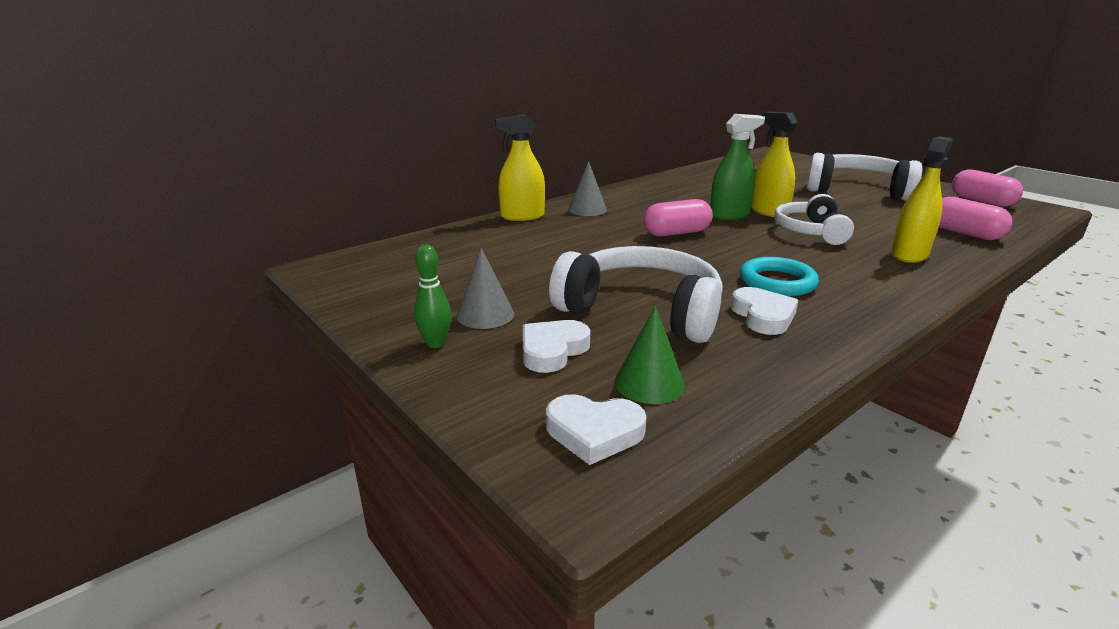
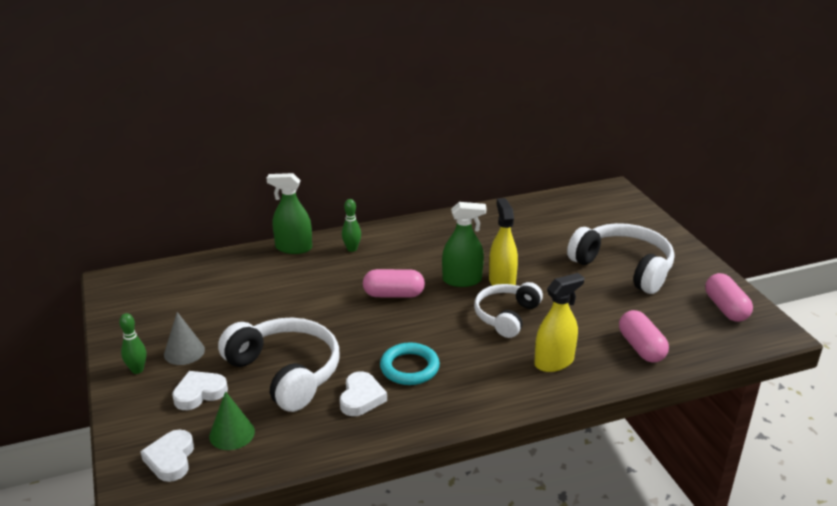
camera: 20 degrees right, 5 degrees up
yellow spray bottle [495,114,545,221] -> green spray bottle [267,173,312,254]
white heart [546,394,646,465] -> white heart turned 60 degrees clockwise [140,430,194,482]
grey cone [568,161,607,216] -> green bowling pin [342,199,361,252]

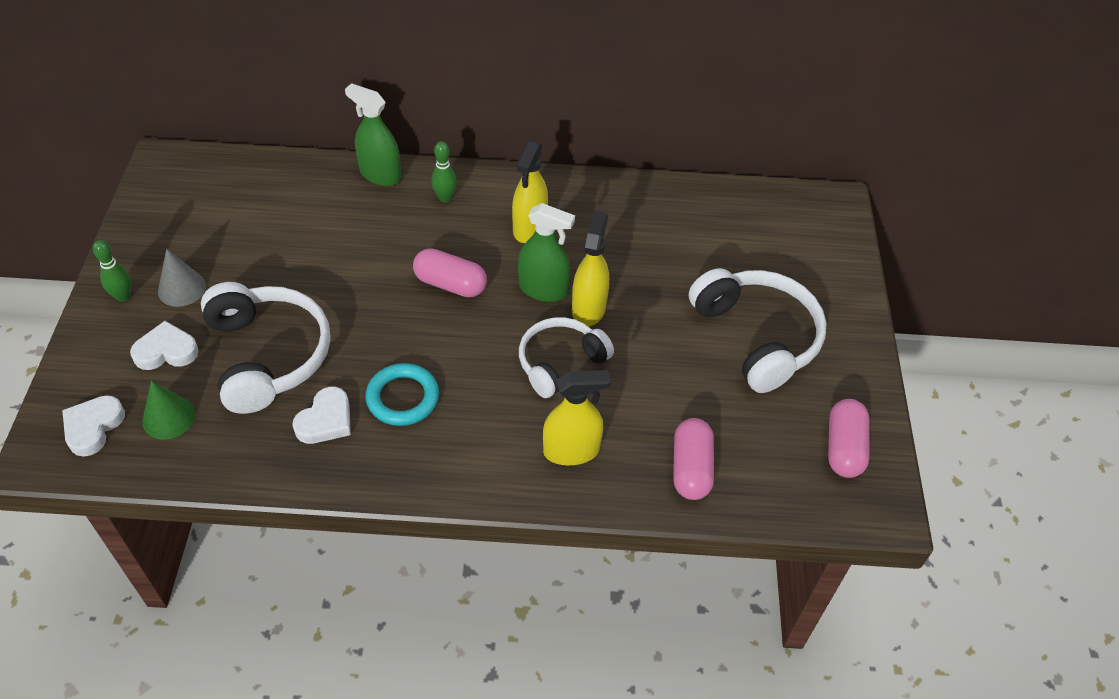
camera: 20 degrees right, 20 degrees up
none -> yellow spray bottle [512,141,548,243]

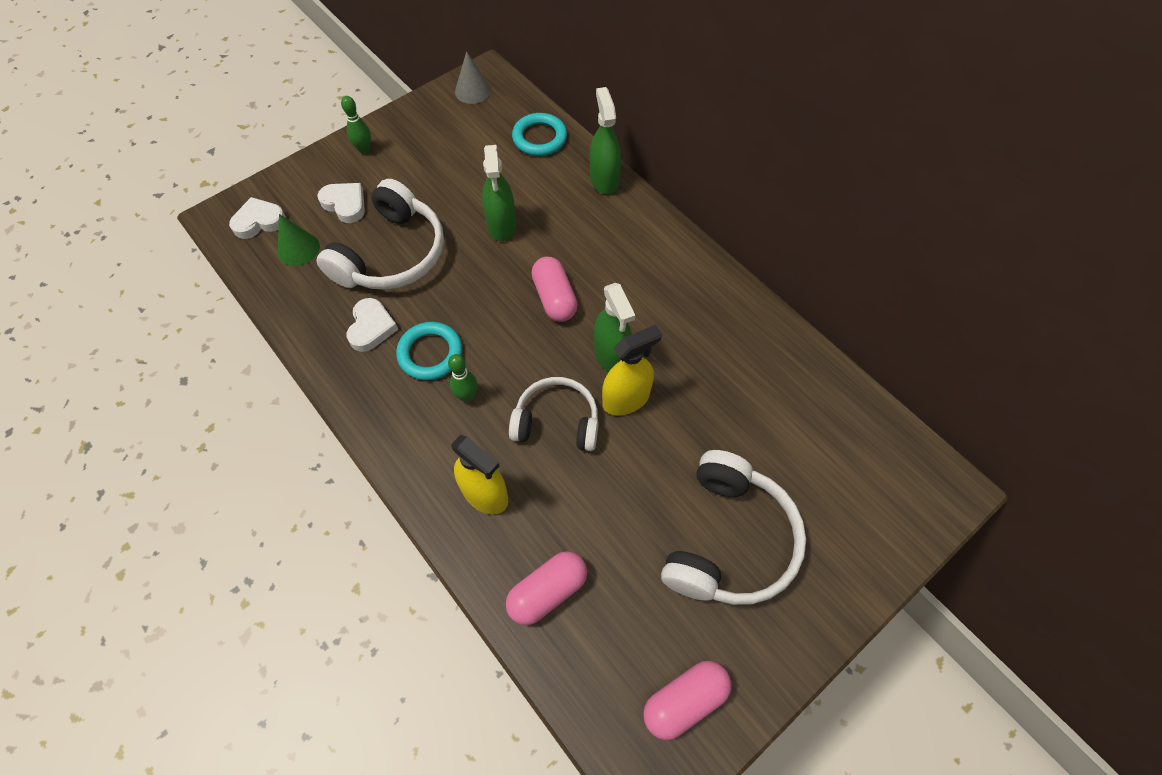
camera: 50 degrees right, 10 degrees up
grey cone [158,249,206,307] -> grey cone moved to [455,51,491,104]
white heart [293,387,351,444] -> white heart turned 75 degrees counterclockwise [347,298,398,352]
green bowling pin [431,141,457,202] -> green bowling pin moved to [448,354,478,402]
yellow spray bottle [512,141,548,243] -> none
none -> green spray bottle [482,145,516,241]
none -> turquoise ring [512,113,567,156]

